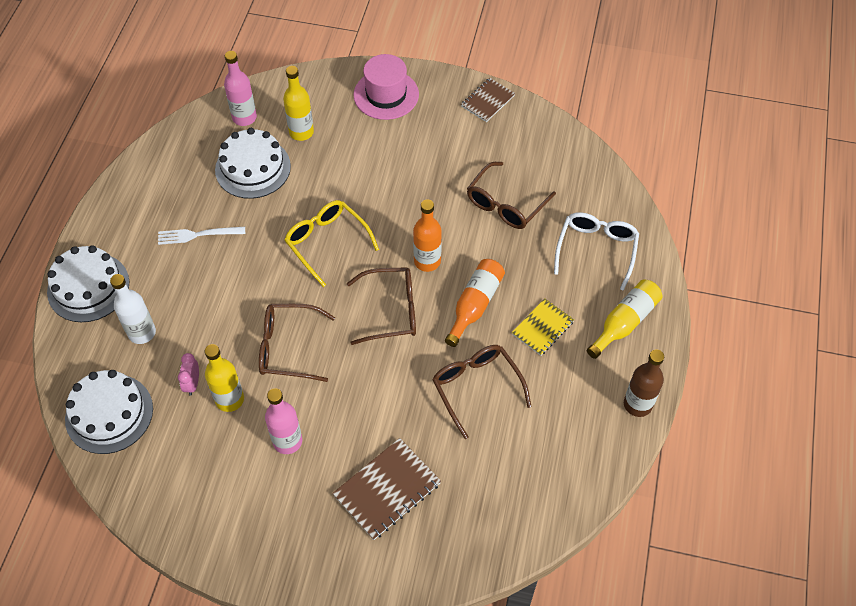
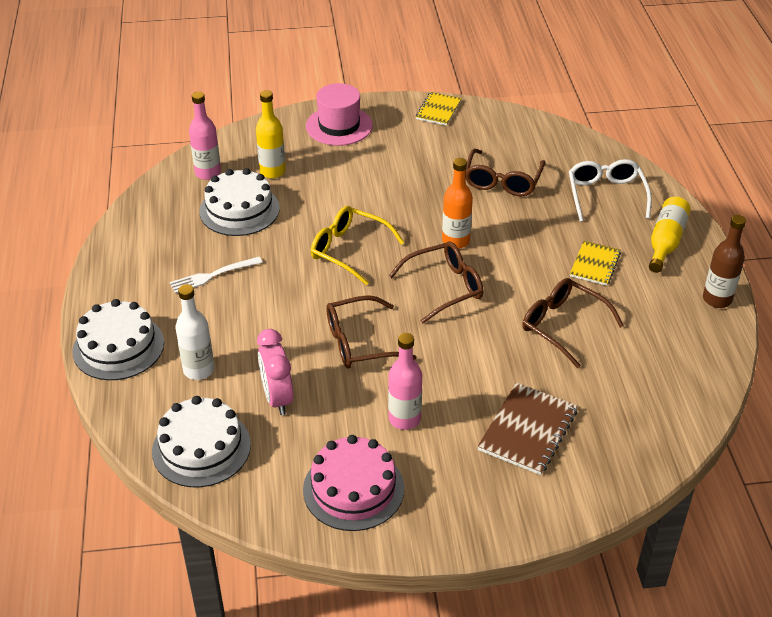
camera: 20 degrees left, 15 degrees down
pink clock [178,353,199,395] -> pink clock [257,329,293,415], size x1.72
yellow bottle [205,344,244,412] -> none
orange bottle [445,259,505,347] -> none
brown notebook [461,78,515,122] -> yellow notebook [416,92,461,126]
none -> pink cake [303,435,404,531]

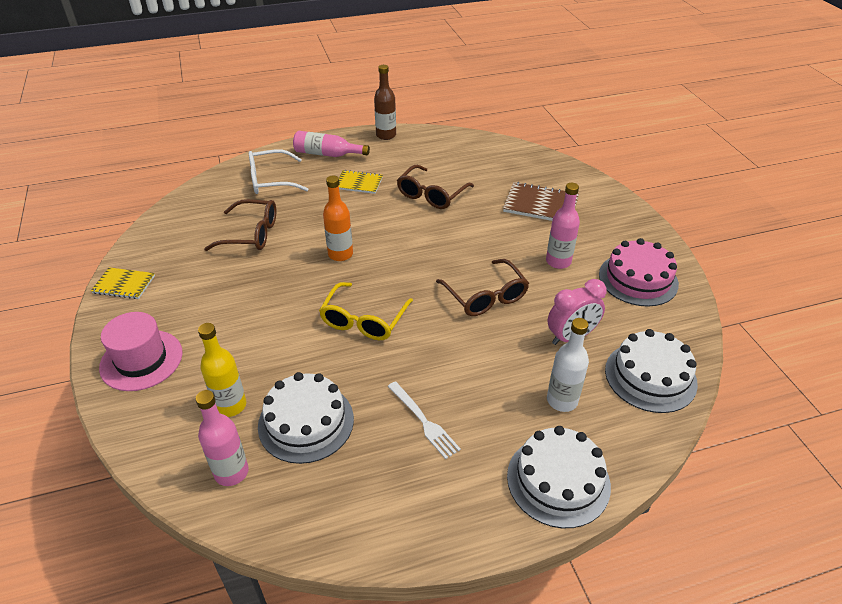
camera: 100 degrees left, 0 degrees up
brown glasses [389,241,484,324] -> none
yellow bottle [649,197,691,273] -> pink bottle [293,131,370,157]

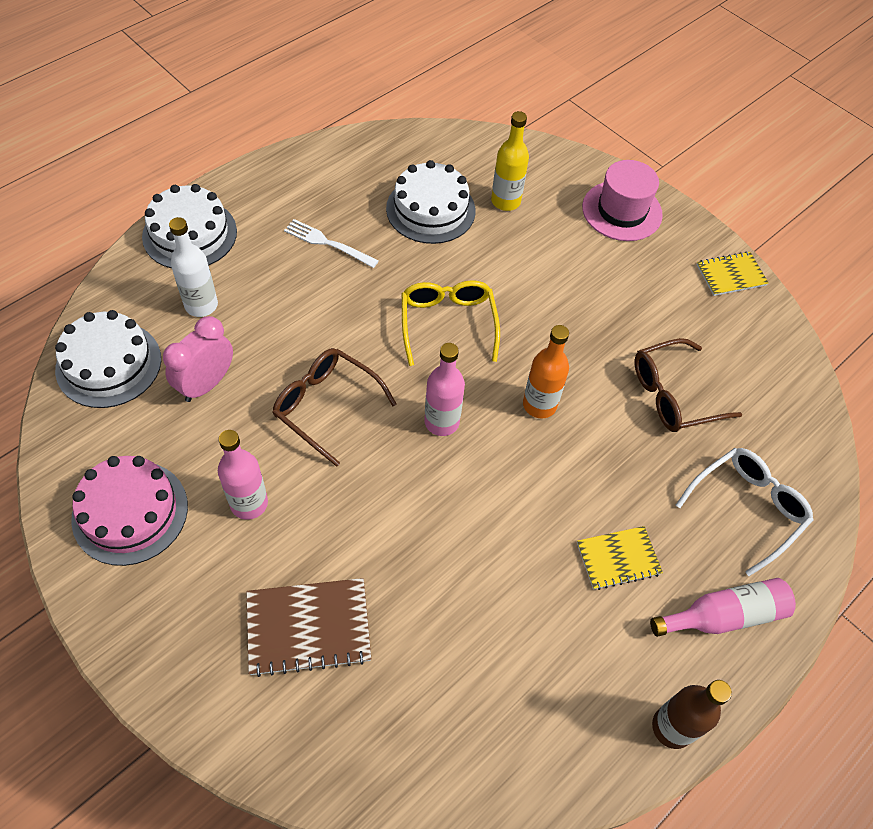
camera: 150 degrees right, 15 degrees up
pink bottle [196,390,249,486] -> pink bottle moved to [424,343,465,436]
brown glasses [397,165,474,209] -> none

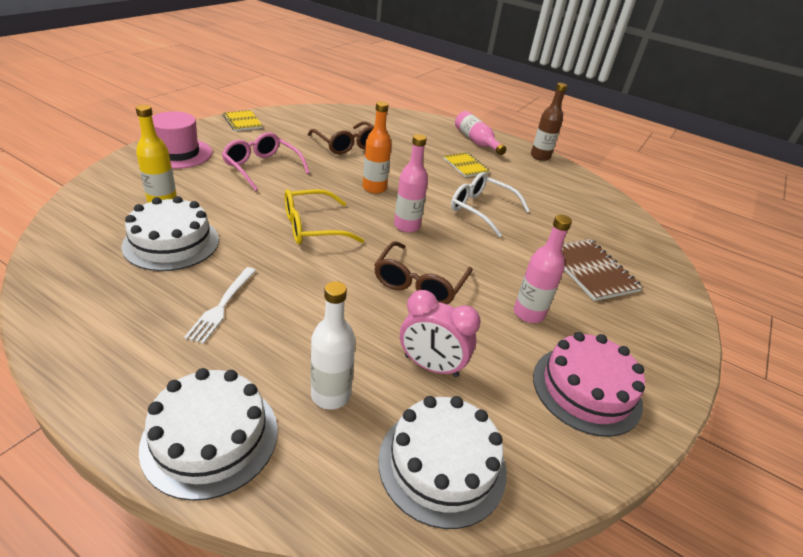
camera: 105 degrees left, 20 degrees down
white glasses [676,448,813,576] -> white glasses moved to [451,172,530,237]
none -> pink glasses [222,132,310,191]

